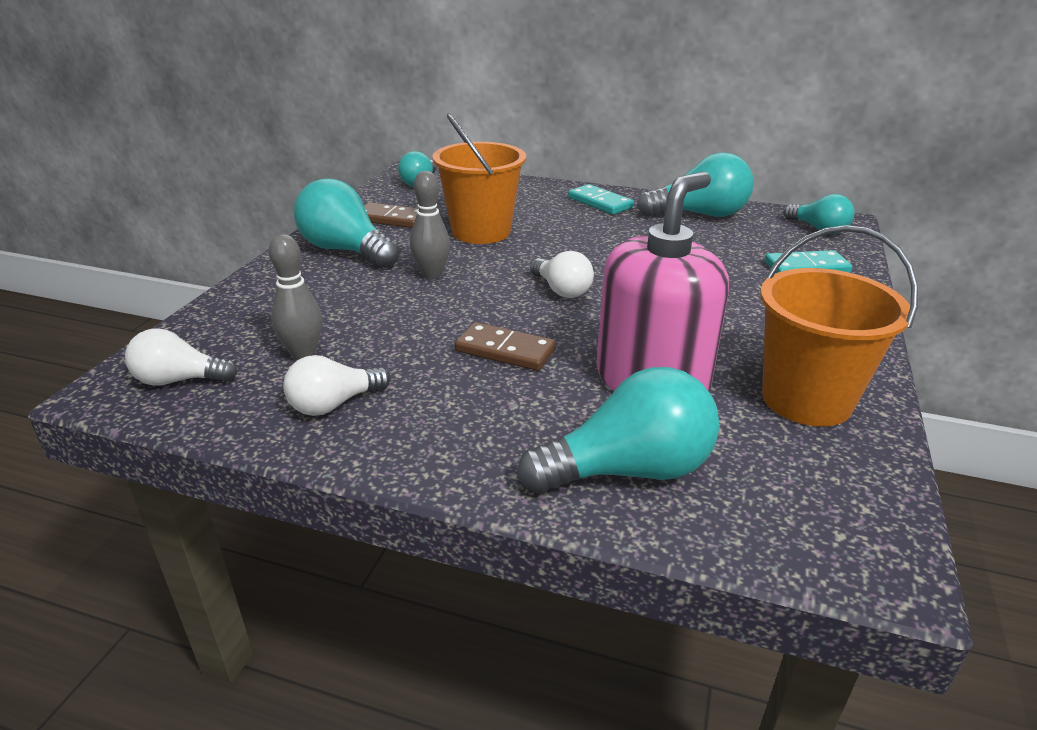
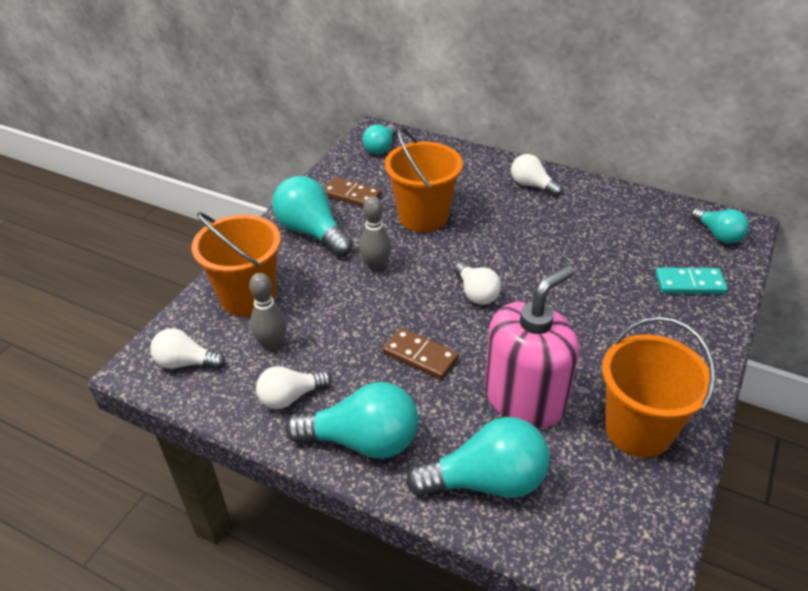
camera: 10 degrees right, 10 degrees up
turquoise domino [568,184,634,215] -> white light bulb [511,154,562,196]
turquoise light bulb [637,152,754,217] -> turquoise light bulb moved to [285,382,419,459]
none -> orange bucket [192,212,281,316]

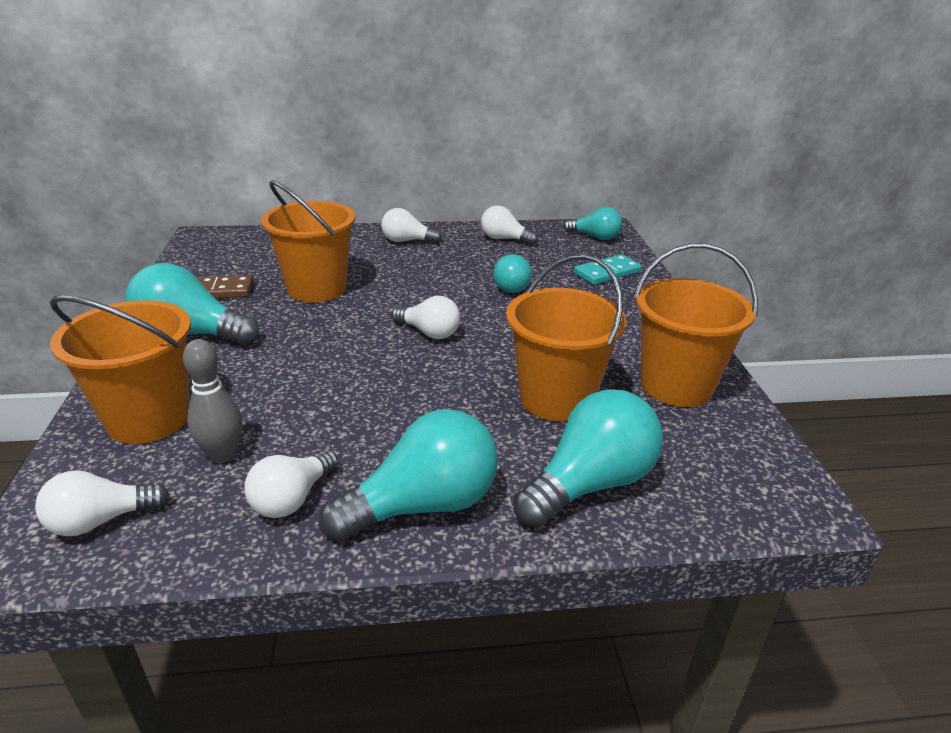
camera: 35 degrees left, 10 degrees down
grey bowling pin [359,196,391,272] -> none
turquoise light bulb [362,124,397,155] -> turquoise light bulb moved to [493,254,532,293]
brown domino [383,328,459,380] -> none
pink soap dispenser [484,265,579,428] -> orange bucket [506,254,626,422]
none -> white light bulb [481,206,538,245]

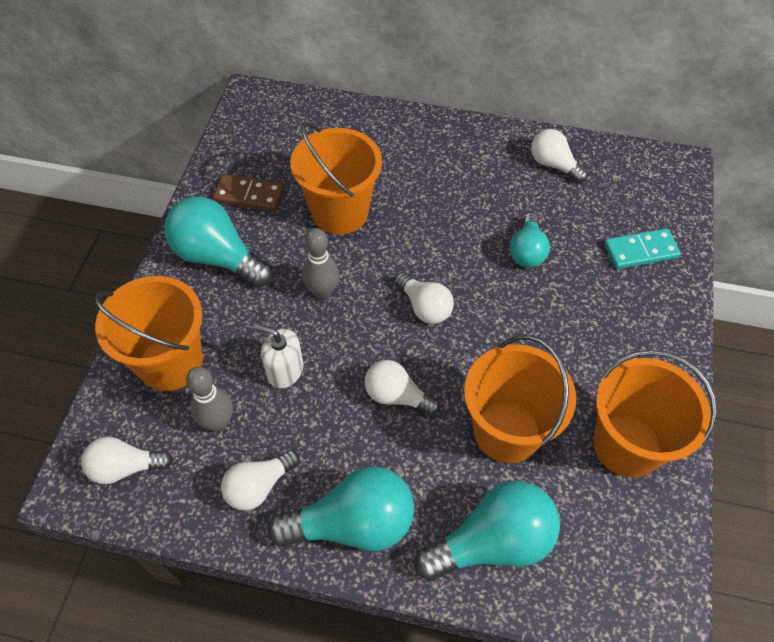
camera: 20 degrees right, 25 degrees up
white light bulb [381,208,442,243] -> white light bulb moved to [365,360,440,416]
turquoise light bulb [563,207,622,240] -> none
none -> white soap dispenser [255,325,303,388]
none -> grey bowling pin [302,228,339,299]

